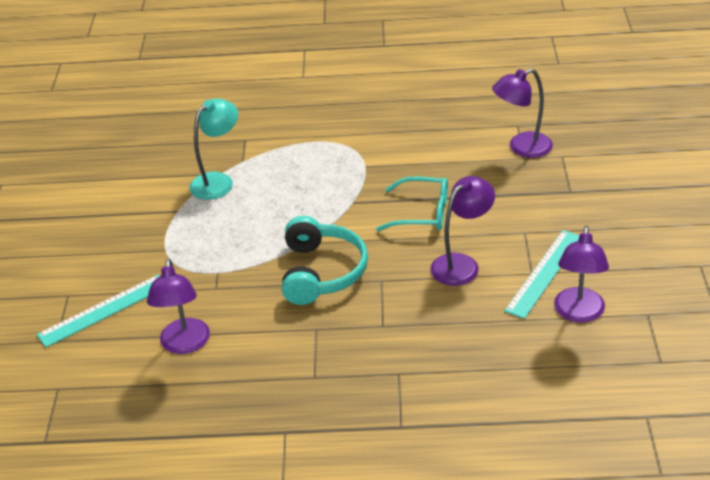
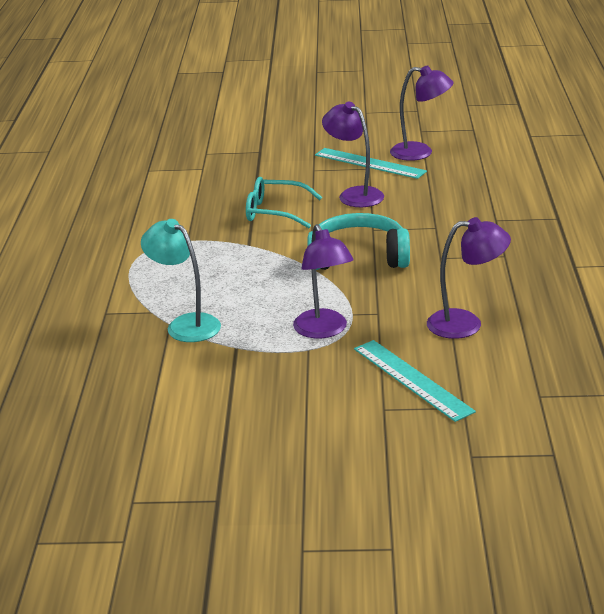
camera: 90 degrees left, 10 degrees down
turquoise glasses [376,177,448,231] -> turquoise glasses turned 90 degrees counterclockwise [246,177,322,228]
purple lamp [492,68,553,158] -> purple lamp moved to [293,224,354,338]

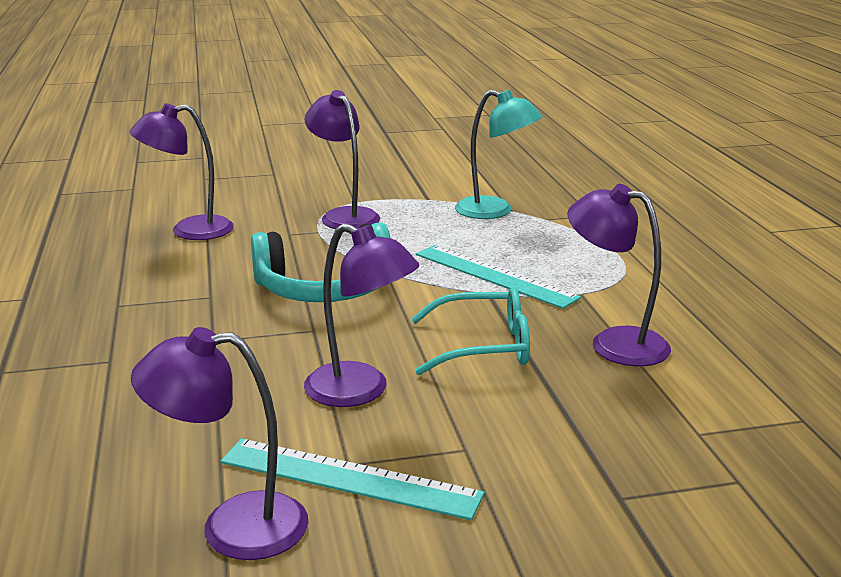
camera: 165 degrees right, 5 degrees down
turquoise ruler [354,340,476,422] -> turquoise ruler moved to [416,245,581,309]
none -> purple lamp [567,184,671,367]

